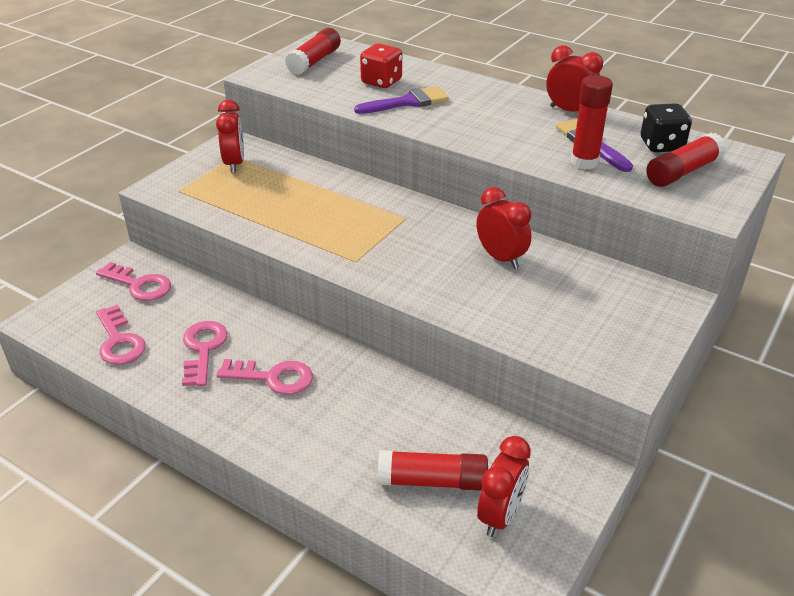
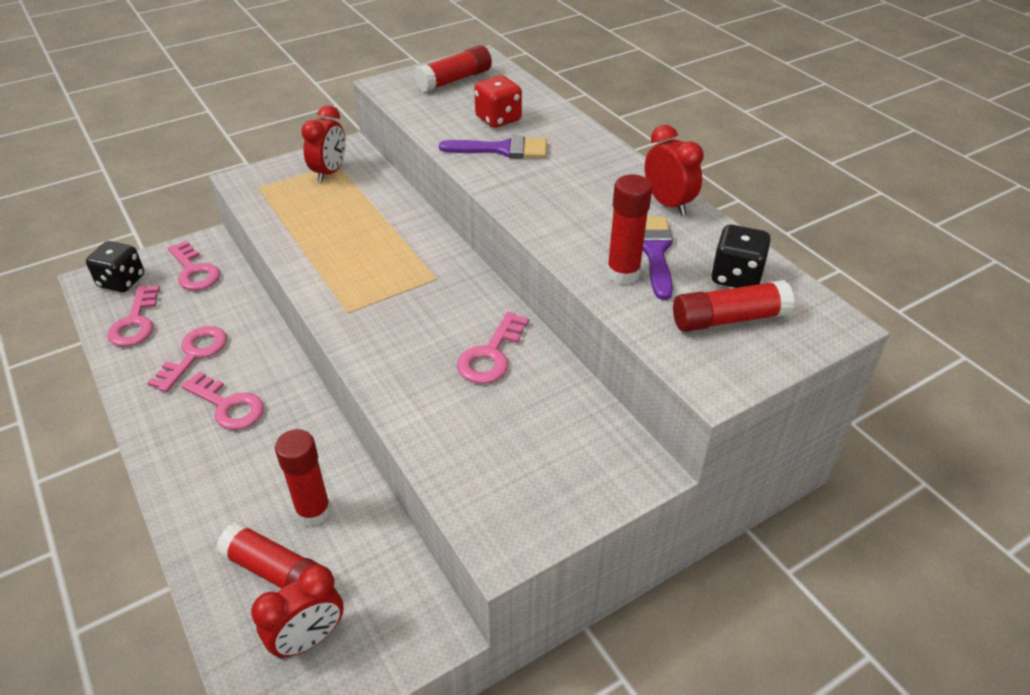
camera: 25 degrees right, 5 degrees up
red clock [477,187,531,269] -> pink key [457,312,529,384]
none -> black dice [86,241,144,292]
none -> red glue stick [275,429,331,526]

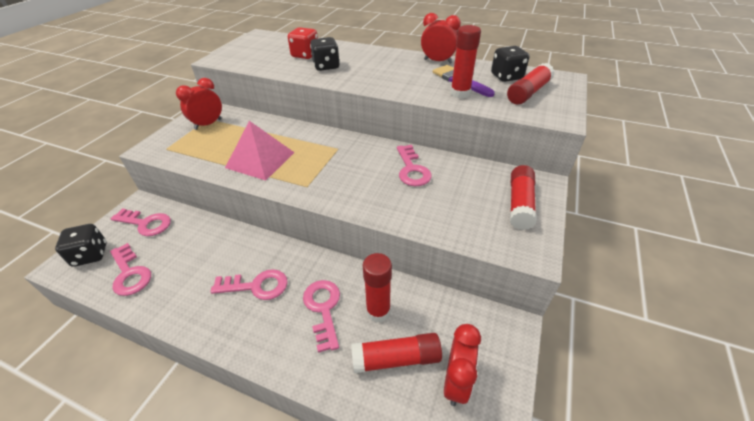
camera: 35 degrees left, 0 degrees up
pink key [147,326,227,392] -> pink key moved to [303,280,340,353]
red clock [301,105,346,182] -> red clock turned 120 degrees counterclockwise [176,78,222,130]
red glue stick [414,45,492,92] -> red glue stick moved to [510,165,537,230]
purple brush [439,135,547,159] -> black dice [310,37,340,71]
none -> pink pyramid [225,121,295,181]

